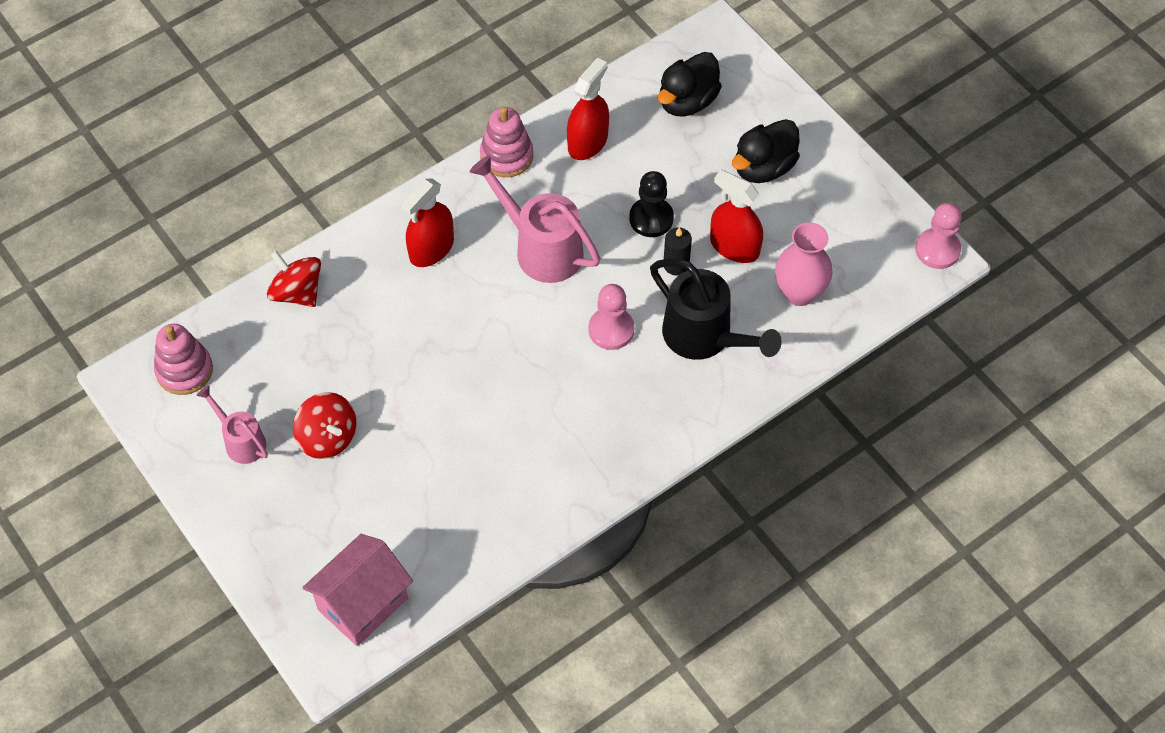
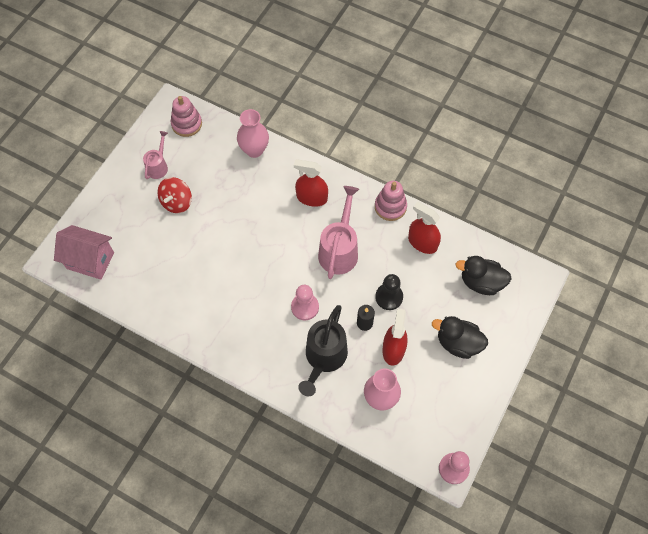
camera: 65 degrees right, 5 degrees up
red spinning top [267,251,321,307] -> pink vase [237,109,269,158]
red spray bottle [567,57,609,160] -> red spray bottle turned 150 degrees counterclockwise [408,202,441,254]

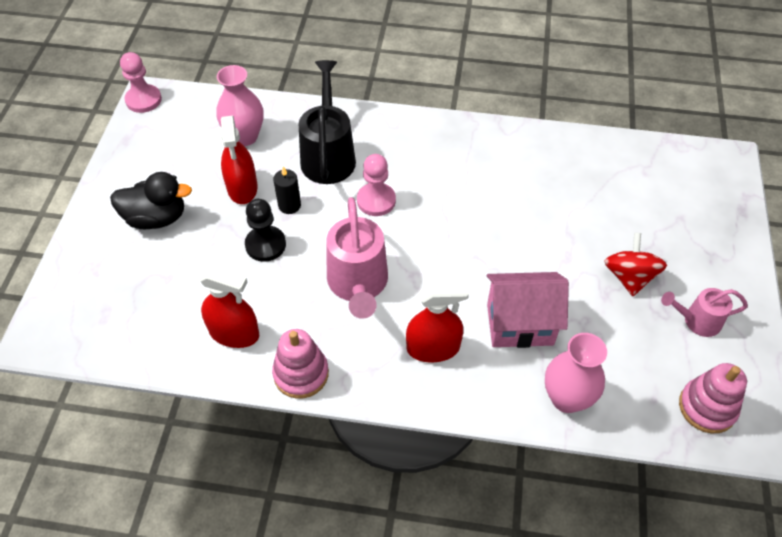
camera: 160 degrees right, 10 degrees down
pink house [54,225,114,280] -> pink house moved to [487,272,569,348]
pink watering can [143,131,168,179] -> pink watering can turned 90 degrees clockwise [661,288,748,337]
black duck [456,256,512,295] -> none

